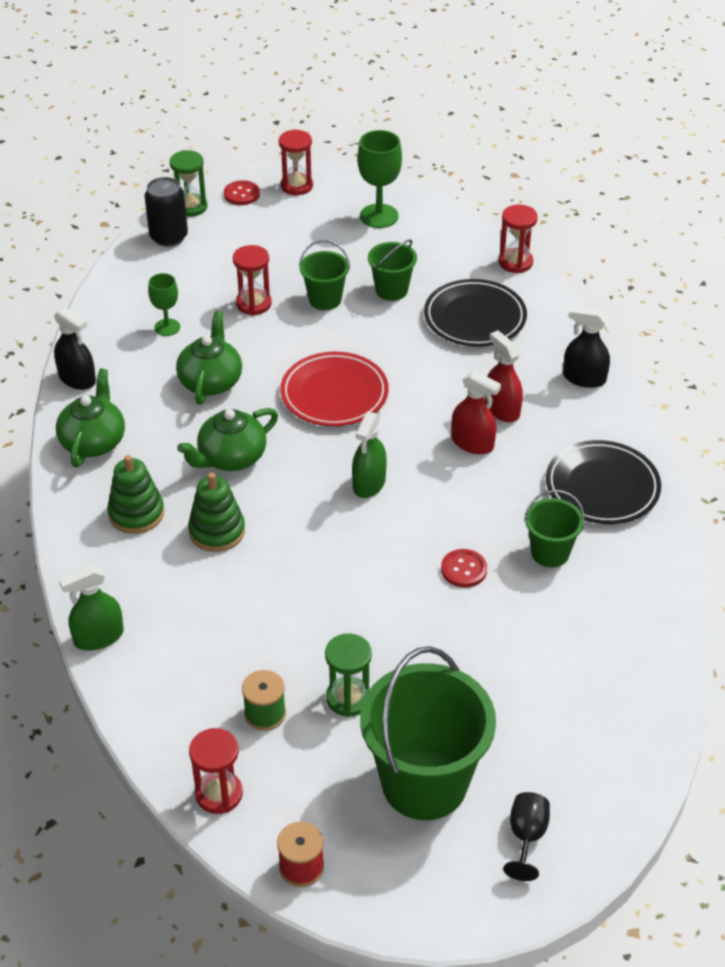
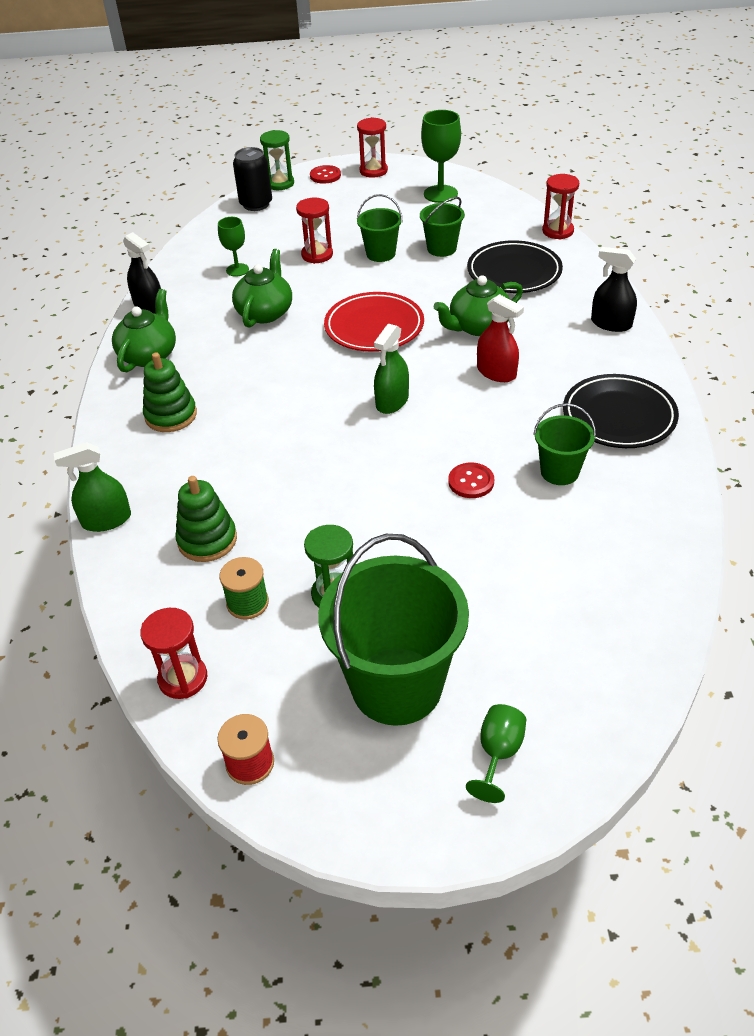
camera: 10 degrees right, 0 degrees up
green teapot [177,408,278,471] -> green teapot moved to [434,275,523,336]
green stacking toy [188,472,245,552] -> green stacking toy moved to [175,476,237,562]
red spray bottle [485,330,523,422] -> none
black goblet [503,792,550,881] -> green goblet [466,704,526,803]

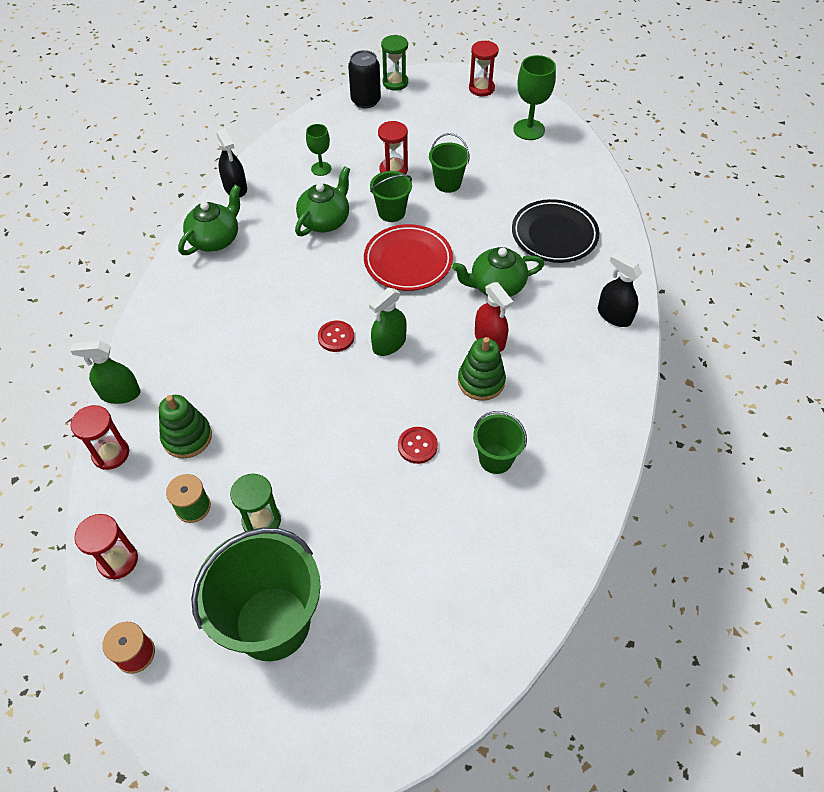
camera: 15 degrees right, 10 degrees up
green stacking toy [143,353,197,432] -> green stacking toy moved to [458,337,506,401]
red button [310,165,341,184] -> red button moved to [318,320,354,352]
green bucket [420,197,465,257] -> green bucket moved to [370,171,412,222]
green goblet [466,704,526,803] -> none
red hourglass [542,174,579,240] -> red hourglass moved to [71,405,129,470]
black plate [563,374,679,448] -> none

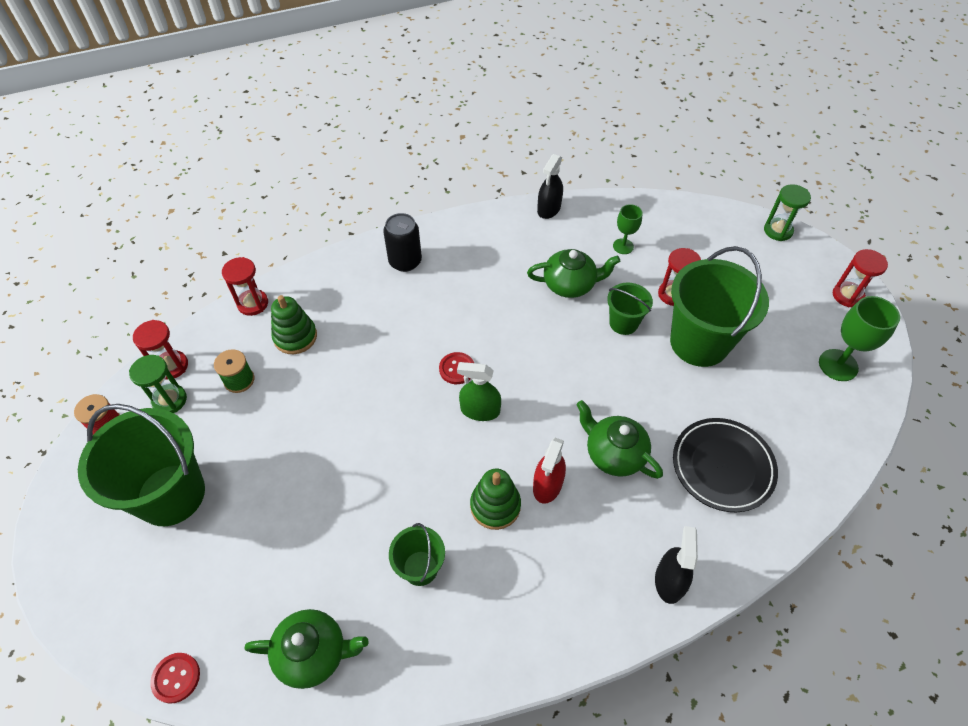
camera: 55 degrees right, 0 degrees up
green spray bottle [71,341,140,404] -> none
green teapot [178,185,241,255] -> green teapot moved to [244,609,369,689]
green hourglass [230,474,281,531] -> green hourglass moved to [129,355,187,413]
black can [348,50,381,108] -> black can moved to [383,213,422,272]
red plate [364,224,453,291] -> none
red button [398,427,438,464] -> red button moved to [150,653,200,704]
green bucket [429,133,470,193] -> green bucket [670,246,769,367], size x1.98

